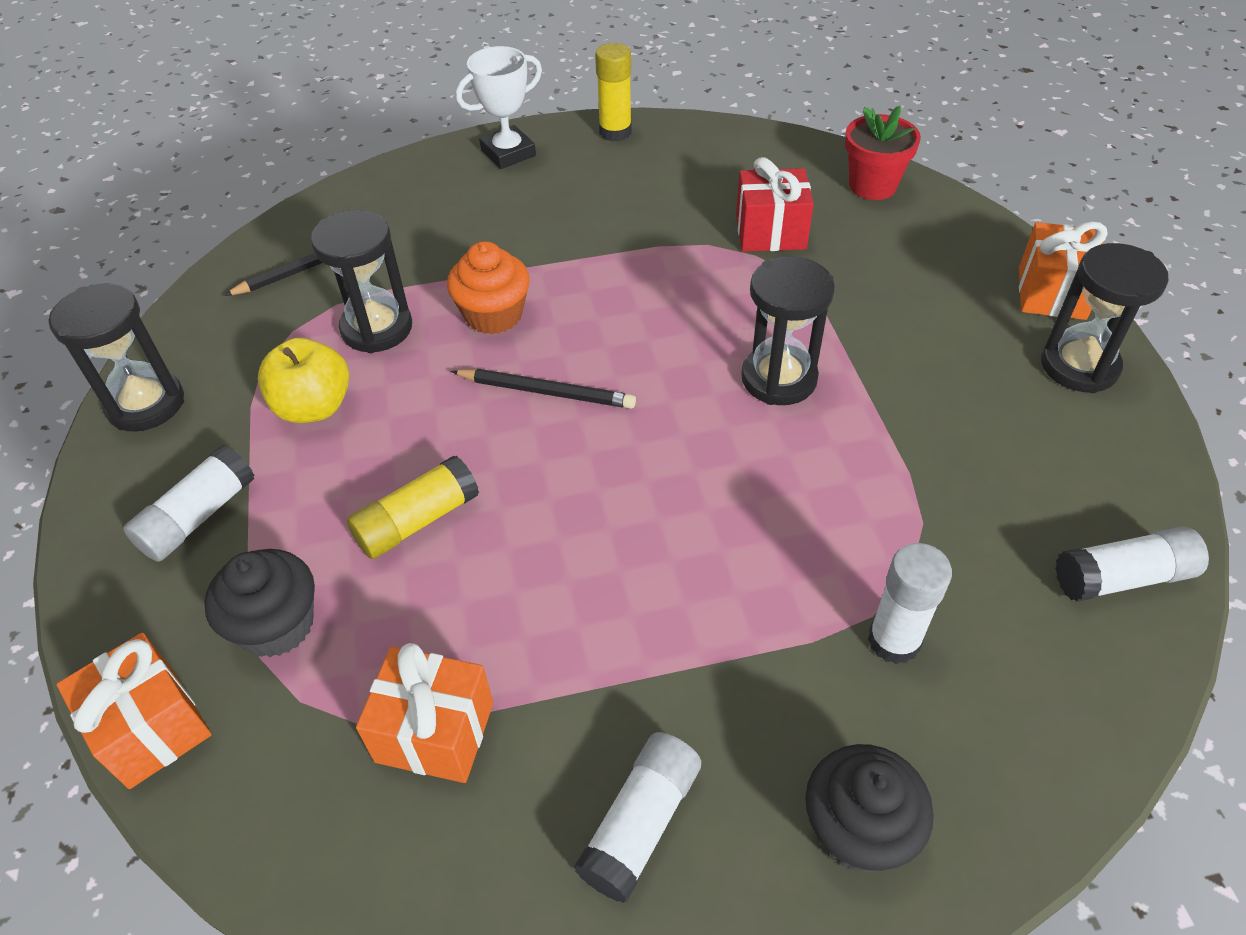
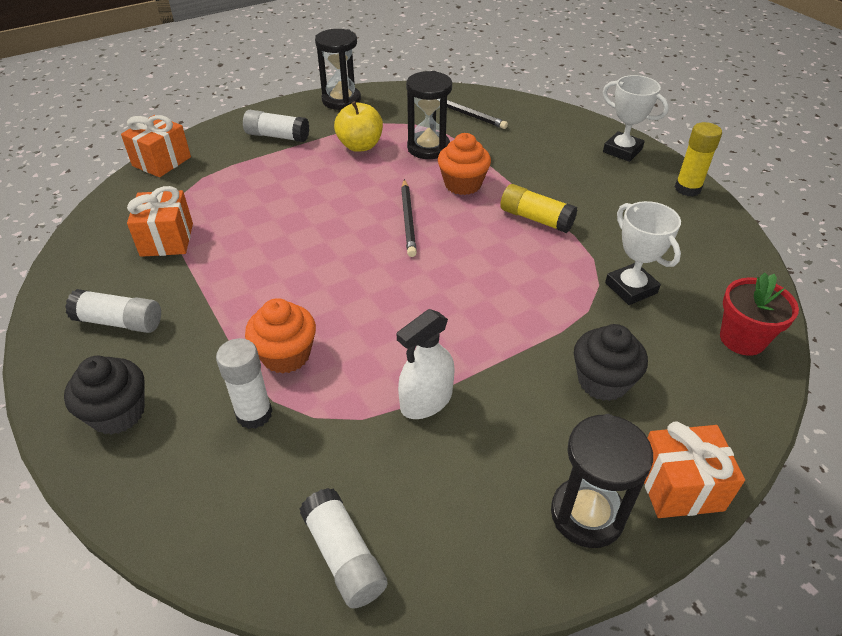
camera: 70 degrees right, 5 degrees down
black cupcake [204,549,315,657] -> black cupcake moved to [574,324,648,401]
yellow glue stick [347,456,479,559] -> yellow glue stick moved to [500,184,577,233]
red gift [736,157,814,252] -> white trophy [605,201,681,305]
black hourglass [741,256,835,405] -> none
none -> orange cupcake [245,298,316,374]
none -> white spray bottle [397,309,454,419]

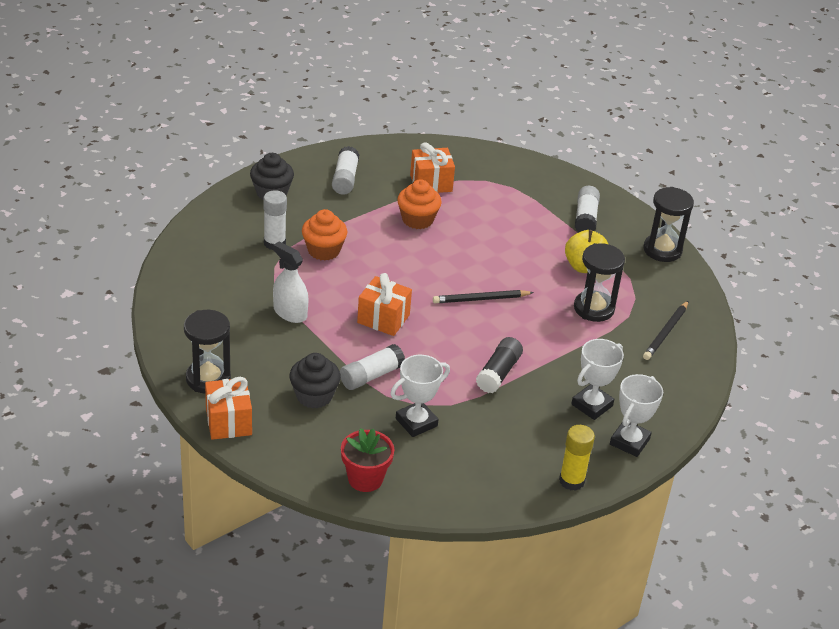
camera: 80 degrees right, 5 degrees down
orange gift [121,115,191,177] -> orange gift moved to [357,273,412,336]
white glue stick [299,488,388,609] -> white glue stick moved to [340,344,405,390]
orange cupcake [438,133,491,195] -> orange cupcake moved to [397,179,442,229]
yellow glue stick [500,184,577,233] -> black glue stick [476,337,523,393]
none -> white trophy [571,339,624,420]

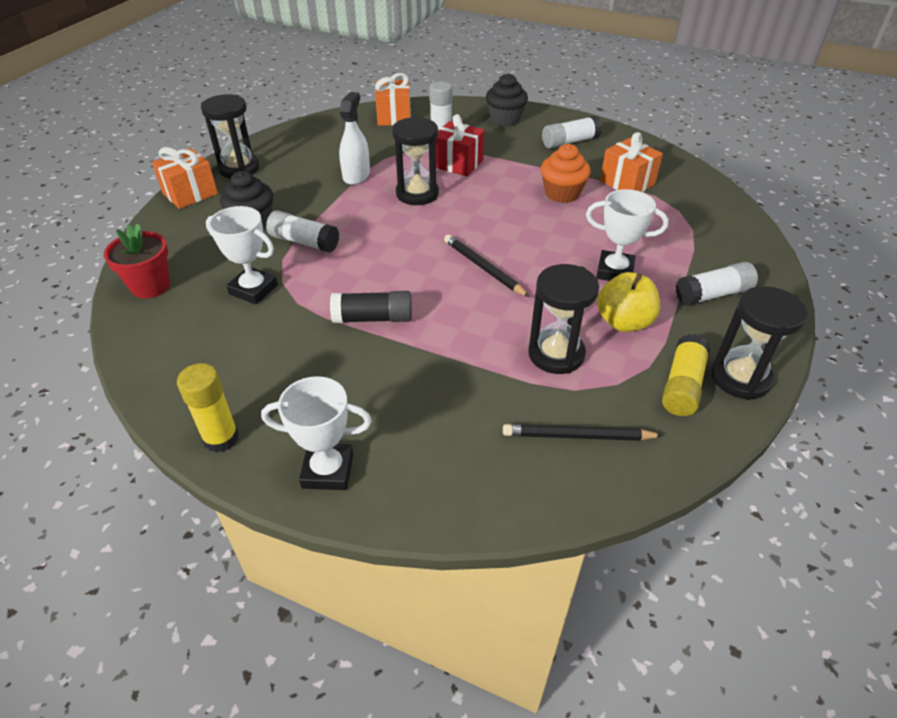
camera: 65 degrees right, 5 degrees up
orange cupcake [302,209,347,261] -> red gift [436,114,485,176]
orange gift [357,273,412,336] -> orange gift moved to [375,73,411,126]
white trophy [571,339,624,420] -> white trophy moved to [586,189,669,281]
none -> black hourglass [392,117,439,205]
none -> yellow glue stick [662,334,710,416]

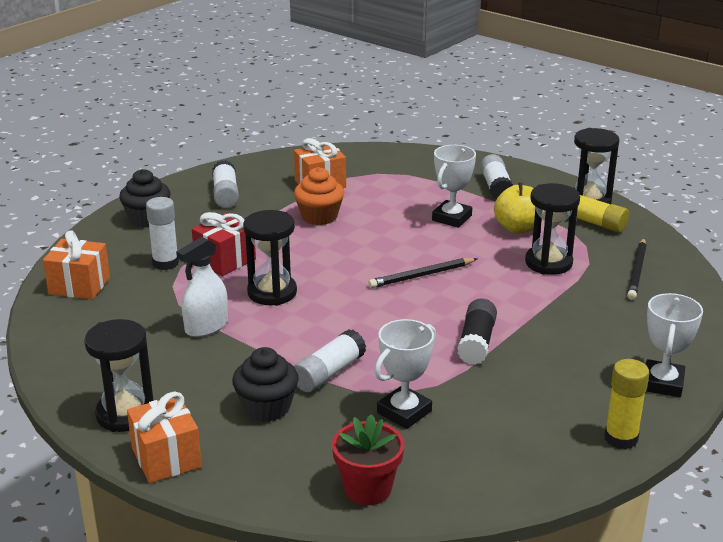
camera: 75 degrees left, 15 degrees down
white spray bottle [339,92,370,185] -> white spray bottle turned 75 degrees counterclockwise [176,237,228,337]

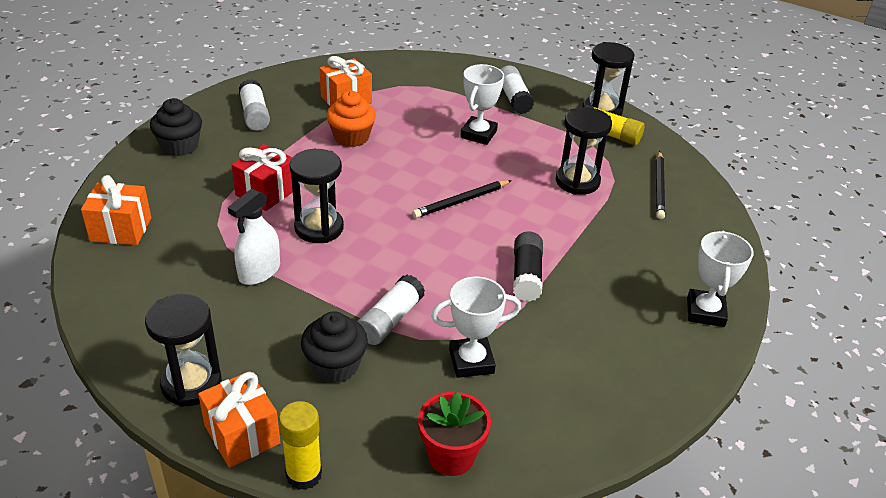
camera: 10 degrees left, 10 degrees up
white glue stick [146,197,179,270] -> none
white trophy [374,319,436,429] -> white trophy turned 45 degrees clockwise [431,277,521,378]
yellow apple [494,182,543,234] -> none
yellow glue stick [604,359,649,450] -> yellow glue stick moved to [279,401,322,490]

